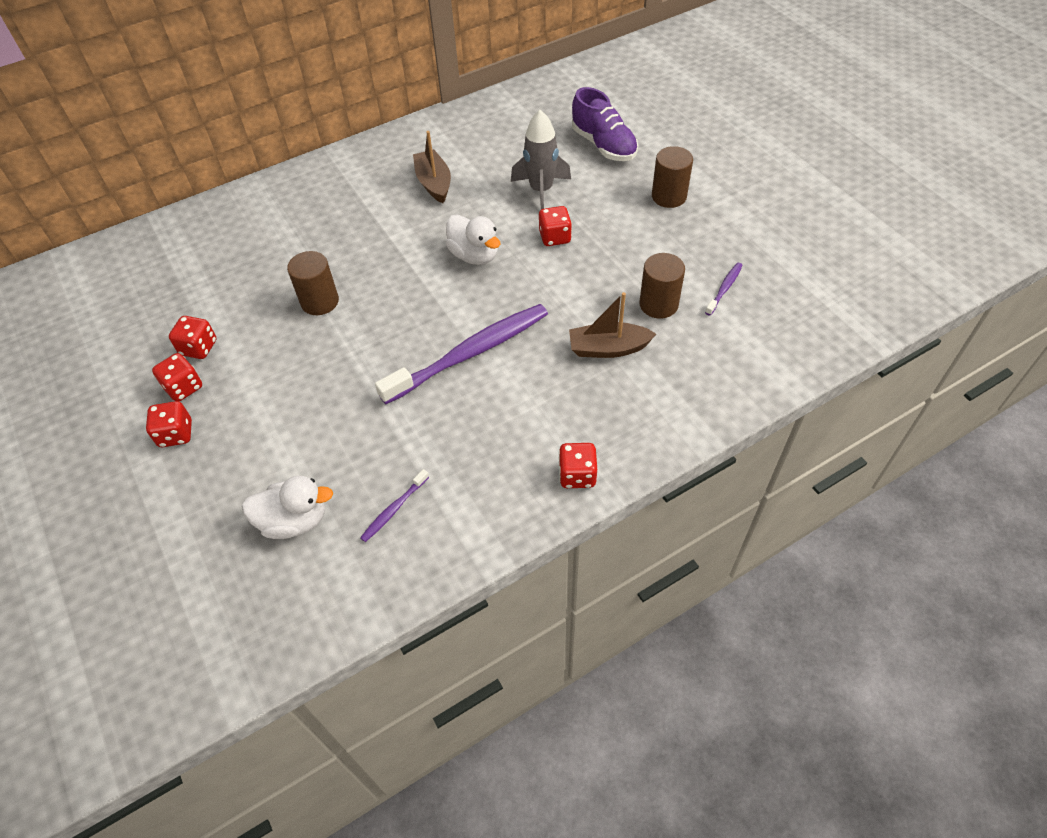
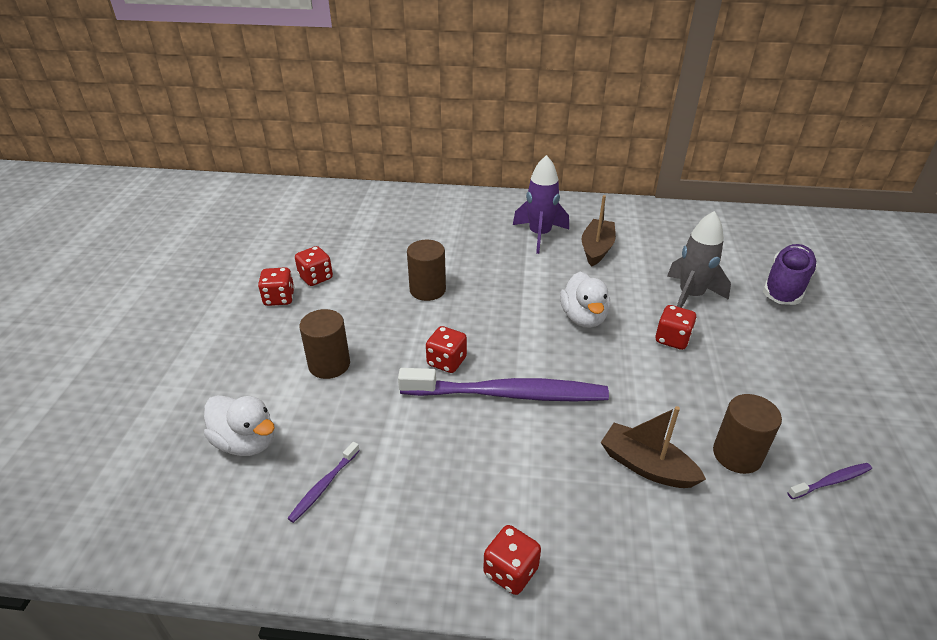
camera: 35 degrees right, 15 degrees down
red dice [146,401,192,447] -> red dice moved to [426,326,467,373]
purple toothbrush [360,469,429,542] -> purple toothbrush turned 45 degrees counterclockwise [287,442,360,523]
purple shoe [572,87,638,161] -> purple shoe turned 150 degrees counterclockwise [763,244,818,305]
brown cylinder [652,146,693,208] -> brown cylinder moved to [299,309,350,379]
none -> purple rocket [513,155,569,254]

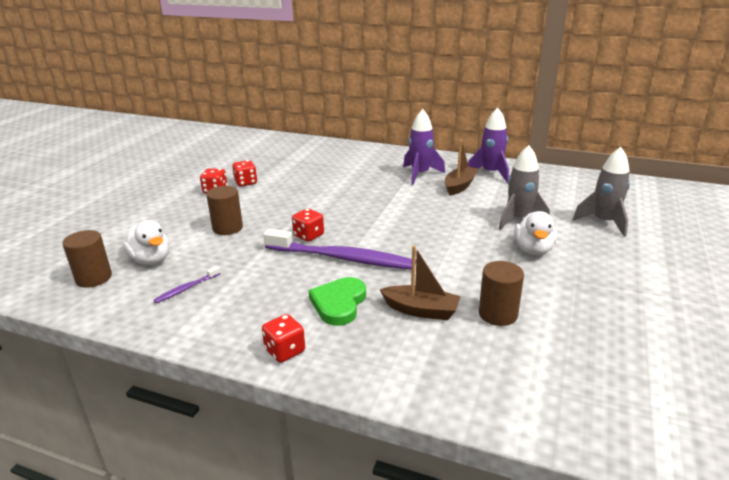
camera: 15 degrees right, 10 degrees down
brown cylinder [407,240,446,301] -> brown cylinder moved to [62,230,112,288]
white duck [560,272,610,328] -> white duck moved to [514,211,557,255]
brown boat [601,406,706,488] -> brown boat turned 150 degrees clockwise [380,245,461,320]
red dice [656,305,697,350] -> none
purple shoe [763,244,818,305] -> grey rocket [573,147,630,237]
purple toothbrush [788,463,872,499] -> none
none -> green heart [309,277,366,326]
none -> purple rocket [468,108,509,183]

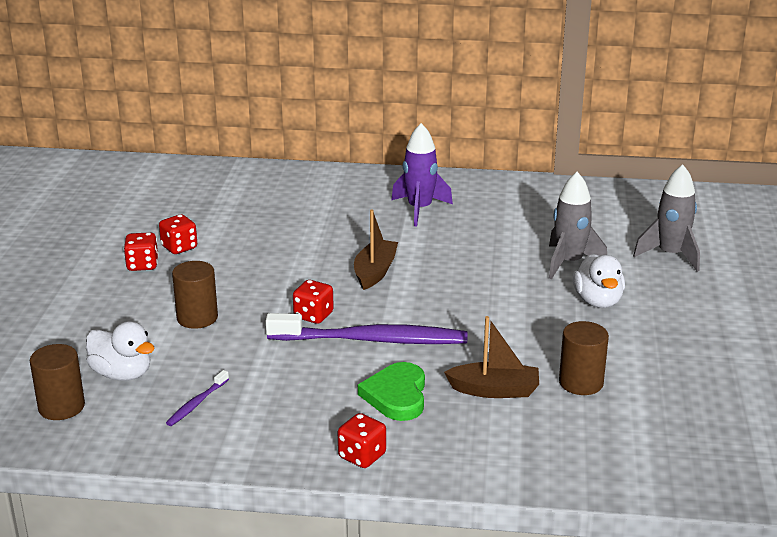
camera: 15 degrees left, 0 degrees up
brown boat [445,139,478,196] -> brown boat moved to [354,210,398,290]
purple rocket [468,108,509,183] -> none

